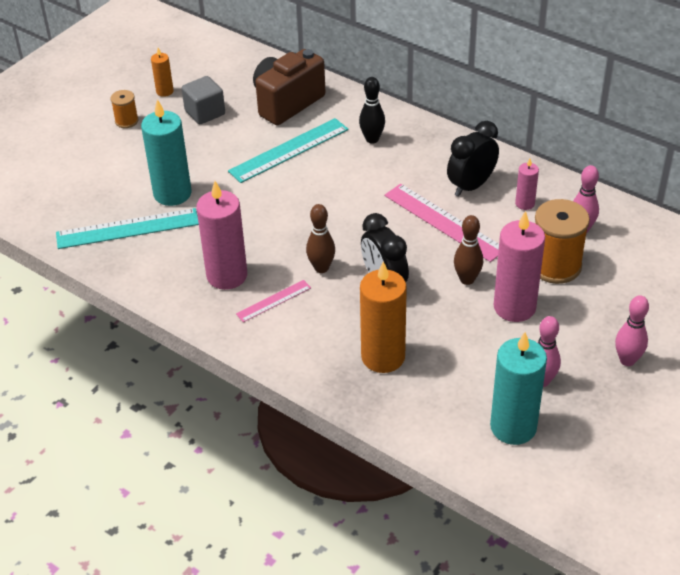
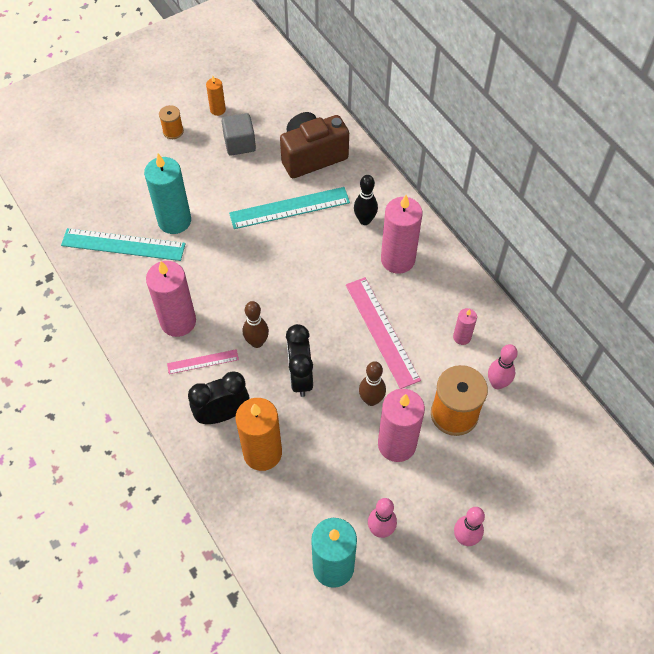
camera: 20 degrees right, 15 degrees up
black clock [447,121,499,197] -> black clock moved to [188,372,250,424]
none -> pink candle [381,195,423,274]

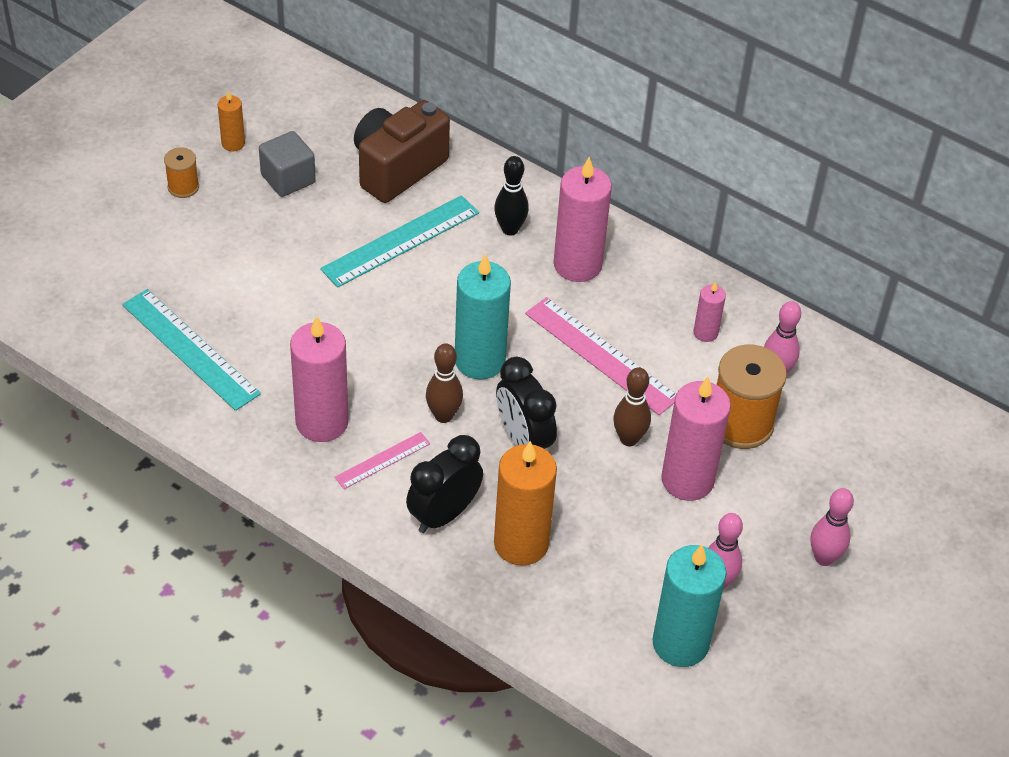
camera: 25 degrees left, 10 degrees down
turquoise ruler [61,228,186,261] -> turquoise ruler turned 60 degrees clockwise [122,289,261,411]
turquoise candle [144,154,191,234] -> turquoise candle moved to [455,254,511,380]

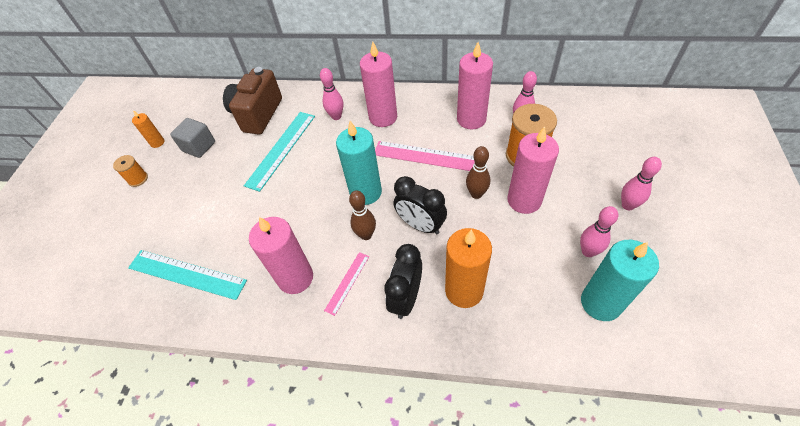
camera: 20 degrees left, 5 degrees up
black bowling pin [494,156,529,235] -> pink bowling pin [320,68,343,120]
pink candle [693,281,726,342] -> pink candle [457,42,493,130], size x2.00

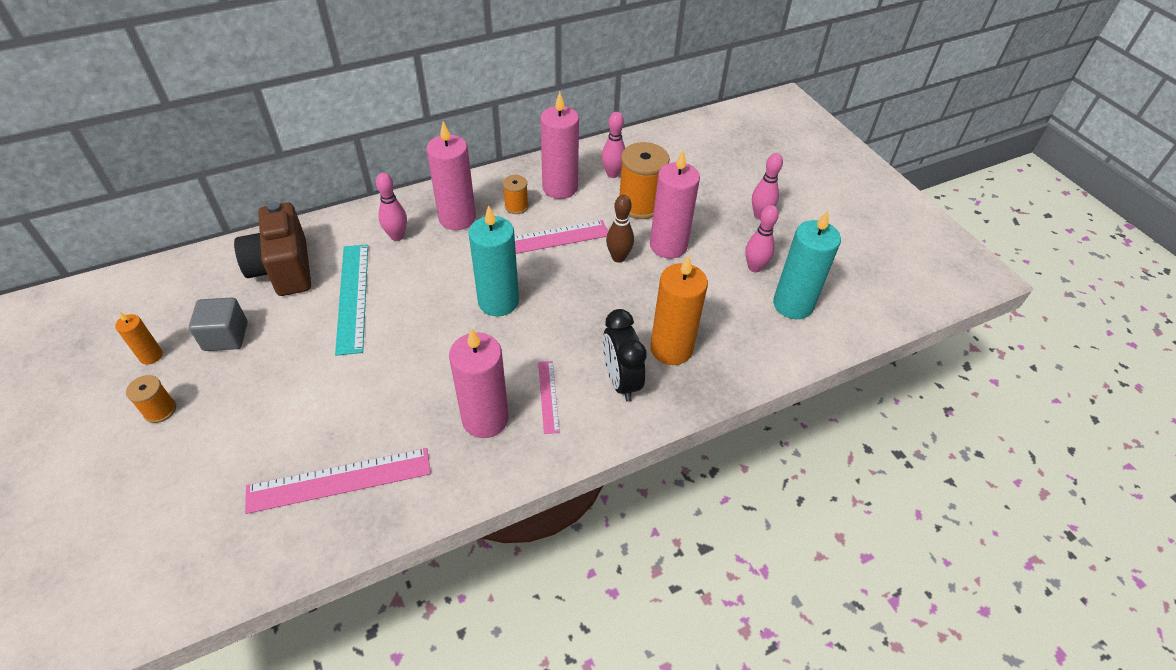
camera: 40 degrees left, 5 degrees down
turquoise ruler [128,250,247,300] -> pink ruler [245,448,431,514]
brown bowling pin [349,190,376,240] -> none
black clock [394,176,447,235] -> none
none -> orange spool [503,175,528,214]

